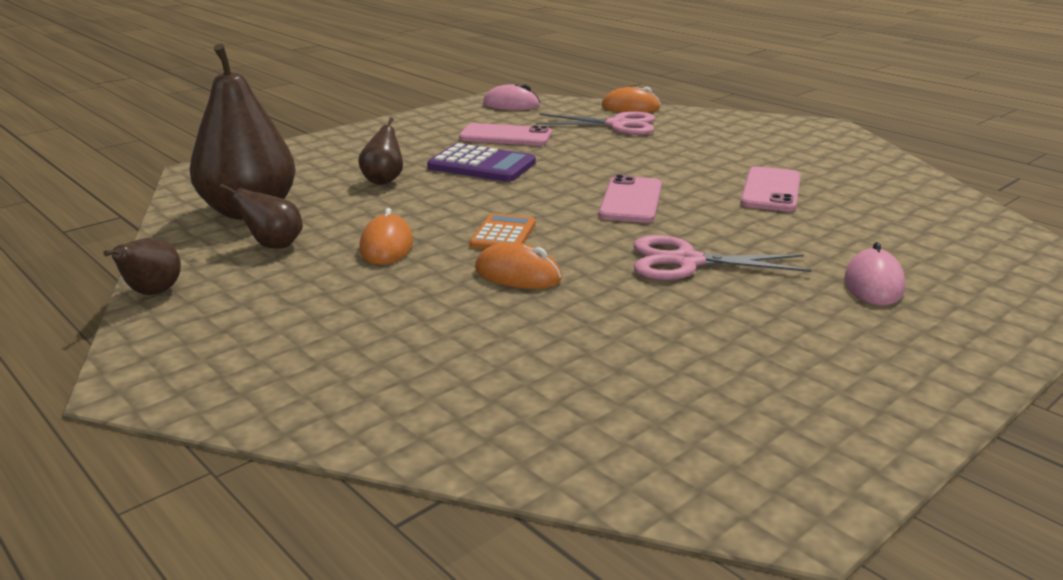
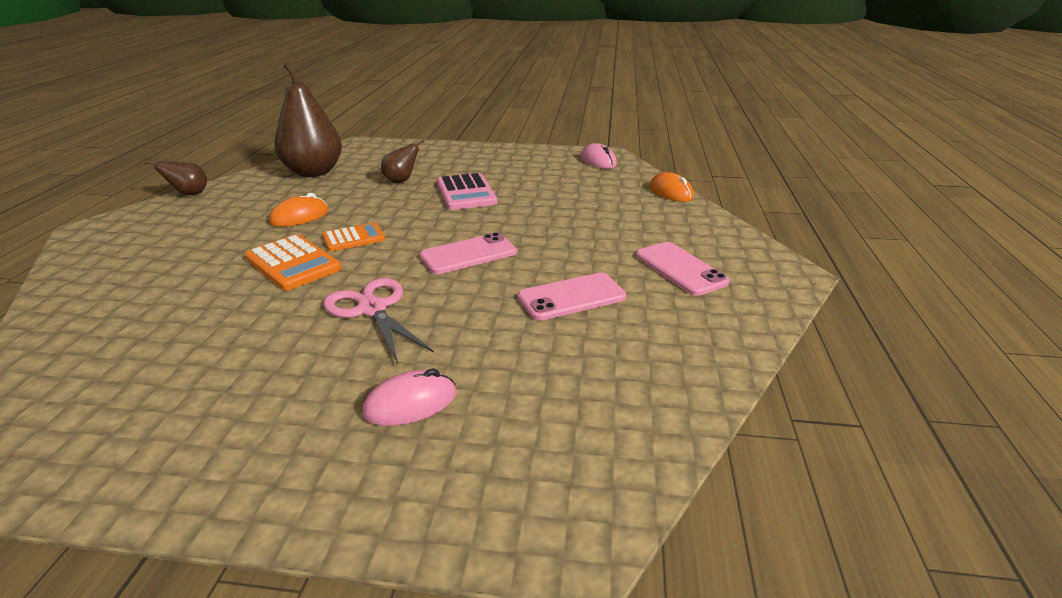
camera: 50 degrees right, 5 degrees up
brown pear [220,184,303,249] -> none
purple calculator [427,143,536,182] -> pink calculator [437,173,497,210]
pink phone [459,123,552,146] -> pink phone moved to [636,242,730,296]
orange mouse [475,242,562,289] -> orange calculator [245,234,341,291]
pink scissors [536,111,655,135] -> none

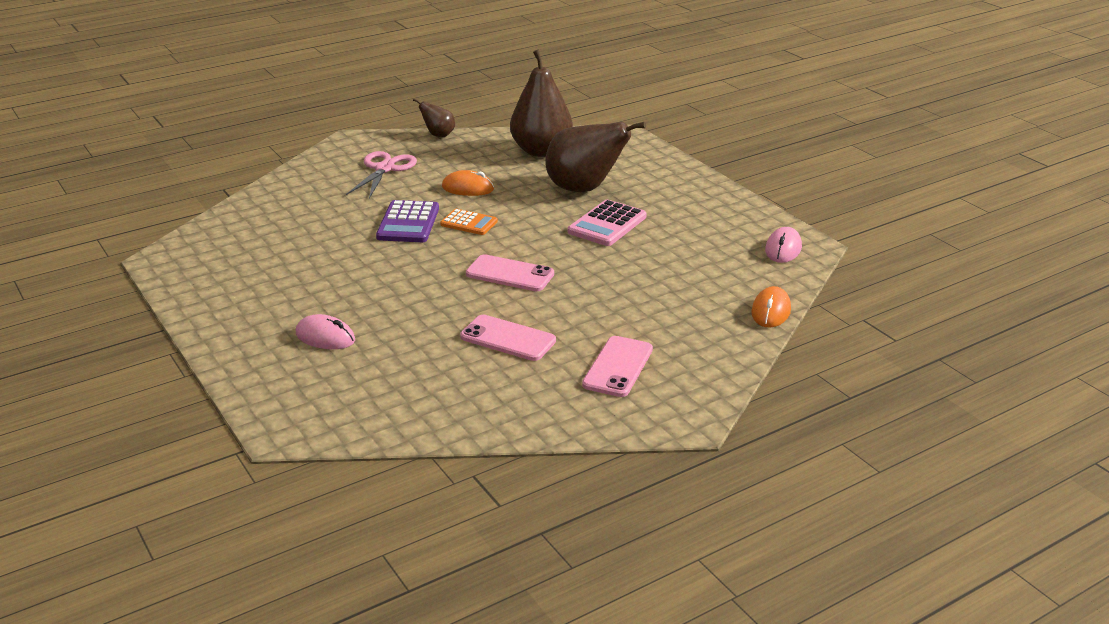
camera: 50 degrees right, 0 degrees up
orange calculator [245,234,341,291] -> purple calculator [376,200,439,242]
pink scissors [324,278,434,363] -> pink scissors moved to [346,151,417,199]
brown pear [381,140,424,183] -> brown pear [545,122,646,192], size x2.08

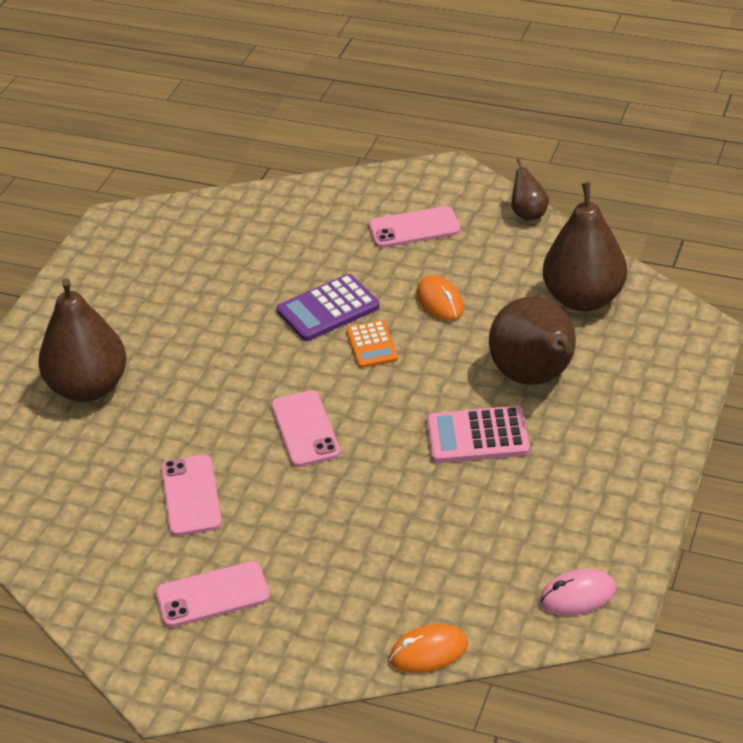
camera: 55 degrees right, 10 degrees up
pink mouse [296,314,355,349] -> brown pear [38,278,127,402]
pink scissors [346,151,417,199] -> pink phone [369,206,460,248]

